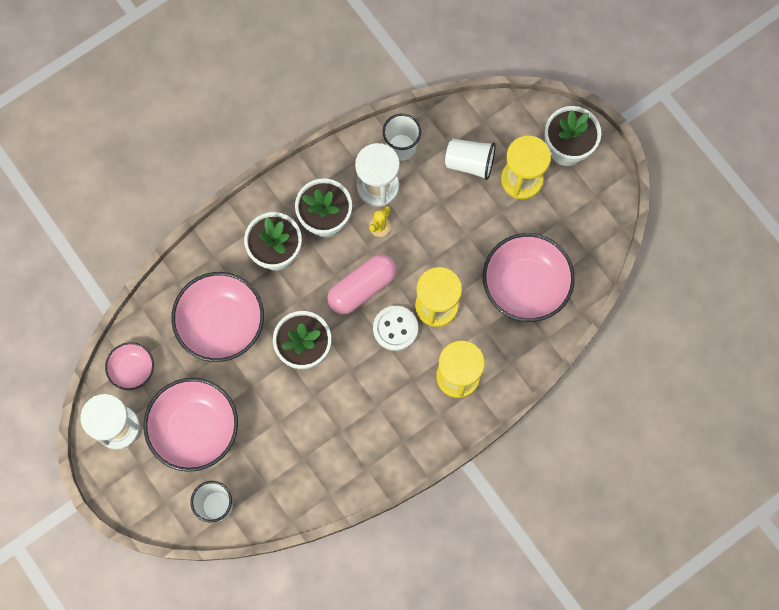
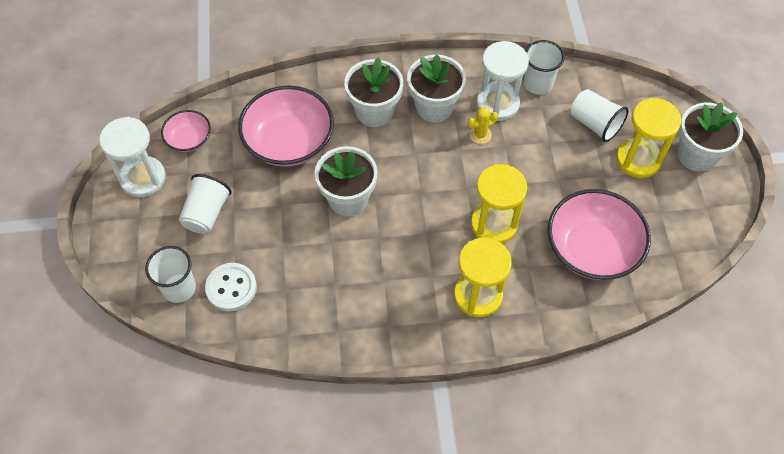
camera: 30 degrees right, 15 degrees down
pink bowl [143,378,238,472] -> white cup [179,174,231,234]
pink capsule [327,254,397,315] -> none
white button [373,306,418,351] -> white button moved to [205,263,257,311]

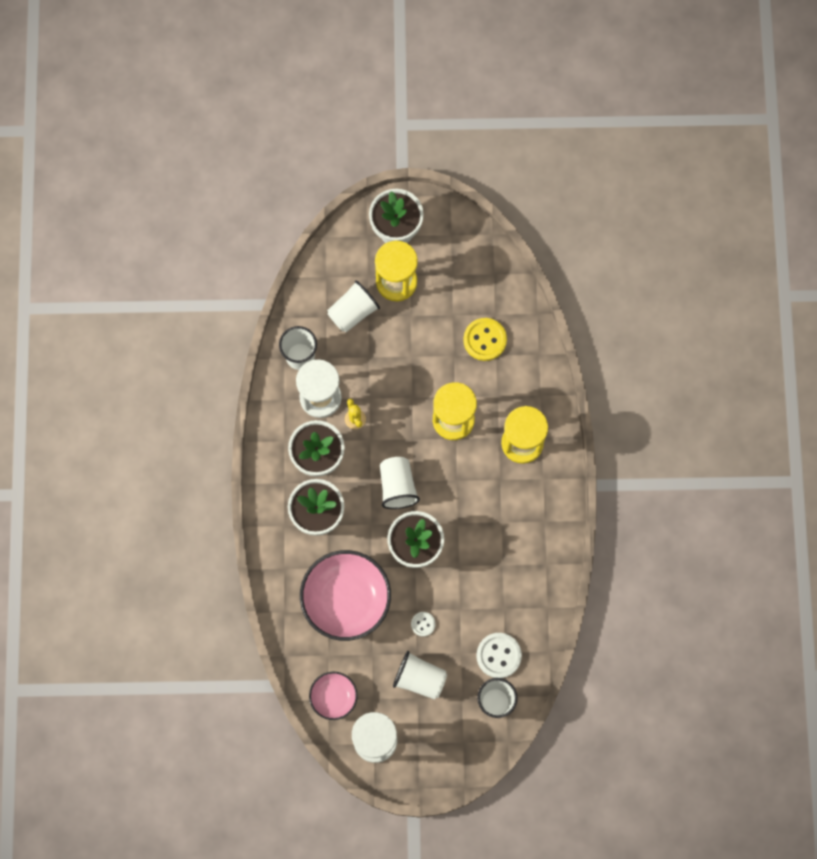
camera: 85 degrees left, 15 degrees up
pink bowl [548,189,651,280] -> yellow button [463,318,507,361]
none -> white cup [380,457,420,509]
none -> white button [411,612,436,637]

